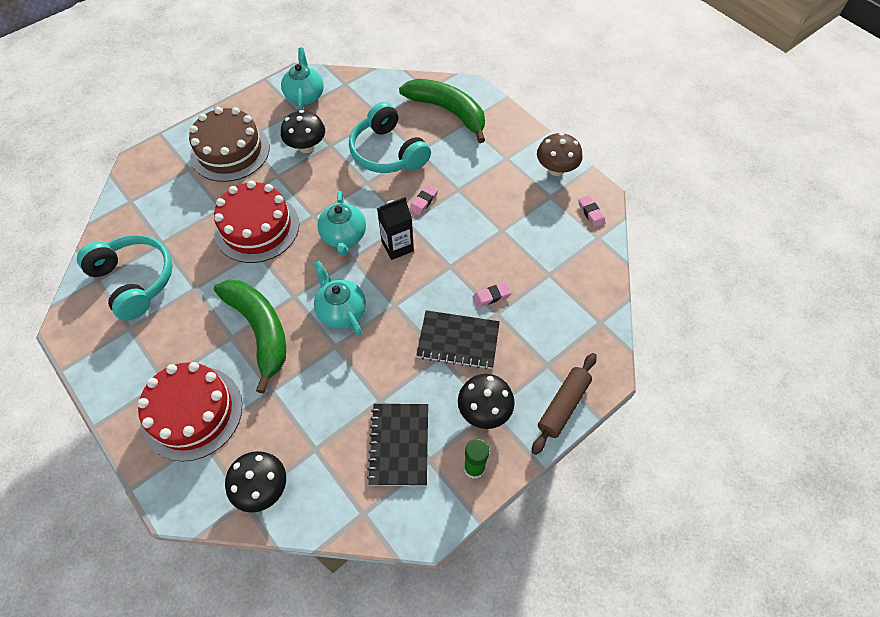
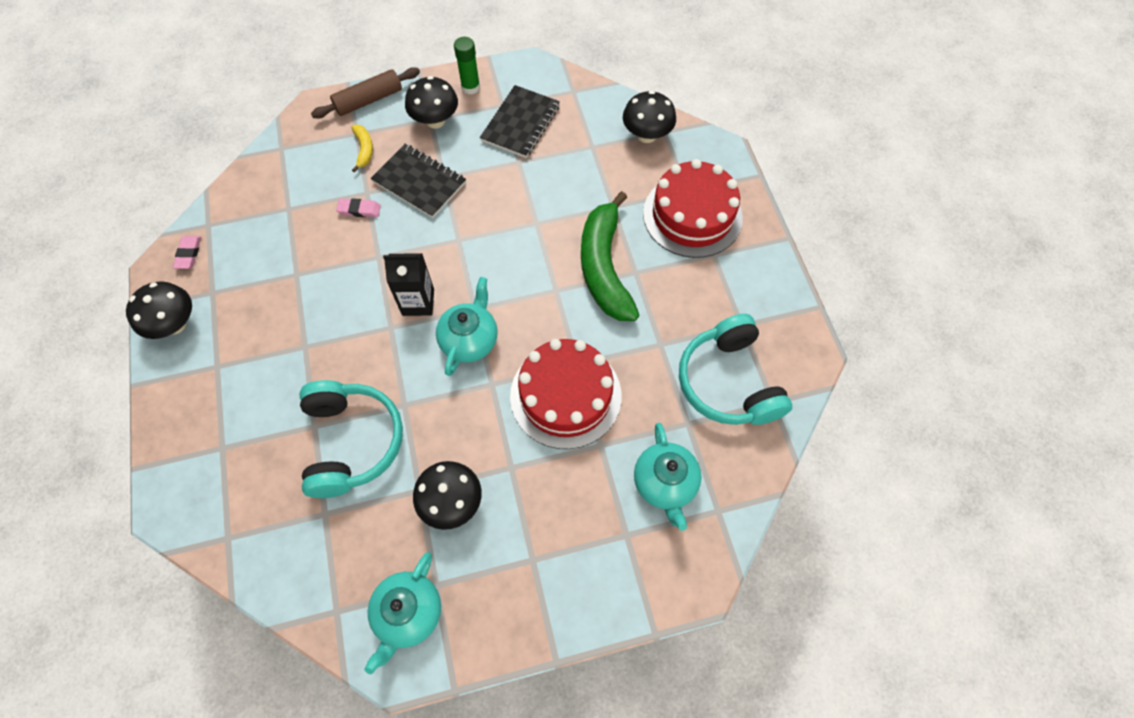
camera: 155 degrees left, 5 degrees up
brown cake [189,107,269,182] -> none
turquoise teapot [313,261,366,336] -> turquoise teapot moved to [634,423,702,531]
green banana [399,79,485,143] -> none
pink eraser [409,185,438,215] -> none
brown mushroom [537,133,582,176] -> black mushroom [126,281,192,339]
none -> yellow banana [352,125,373,173]

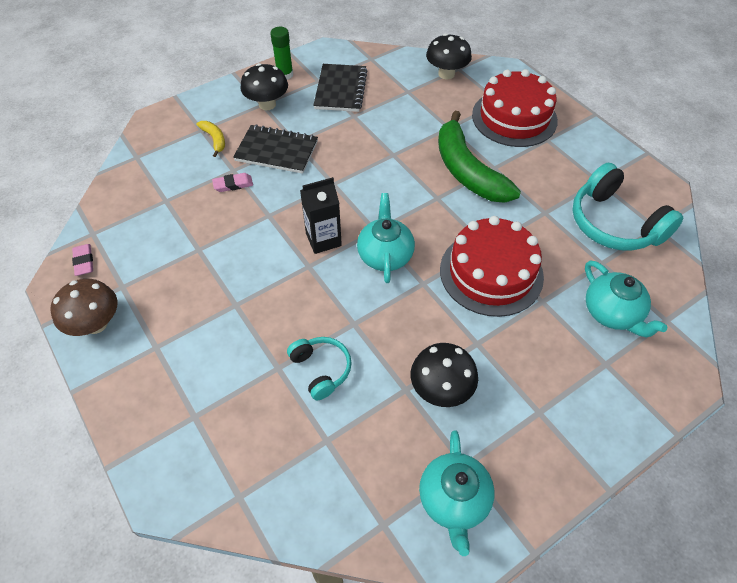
camera: 20 degrees left, 10 degrees down
black mushroom [126,281,192,339] -> brown mushroom [50,279,117,336]
turquoise headphones [300,380,403,498] -> turquoise headphones [287,337,352,400], size x0.56
brown rolling pin [311,67,420,119] -> none

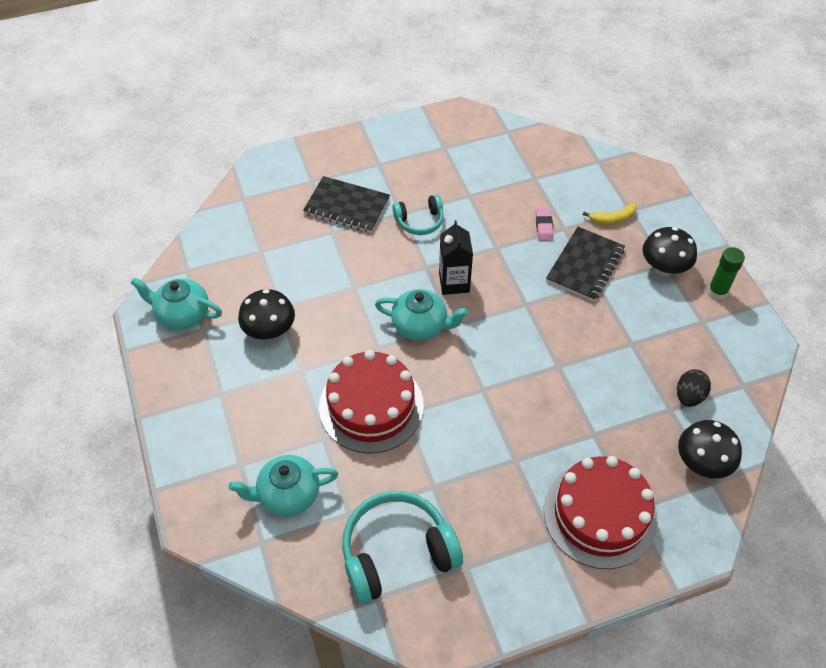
camera: 105 degrees right, 0 degrees up
brown mushroom [50,279,117,336] -> none
pink eraser [72,244,93,276] -> none
turquoise headphones [287,337,352,400] -> turquoise headphones moved to [393,194,444,235]
black notebook [313,64,367,112] -> black notebook moved to [303,176,390,233]
green banana [438,111,521,203] -> none
none -> black egg [677,369,711,407]

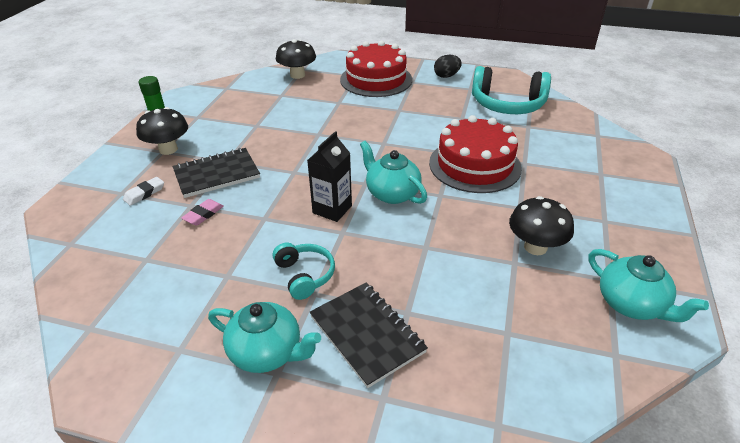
camera: 145 degrees left, 15 degrees down
turquoise teapot [228,455,338,517] -> turquoise teapot moved to [208,302,321,373]
turquoise headphones [393,194,444,235] -> turquoise headphones turned 45 degrees clockwise [273,243,335,300]
yellow banana [583,203,637,225] -> white eraser [123,177,164,206]
black egg [677,369,711,407] -> black egg moved to [434,55,462,78]

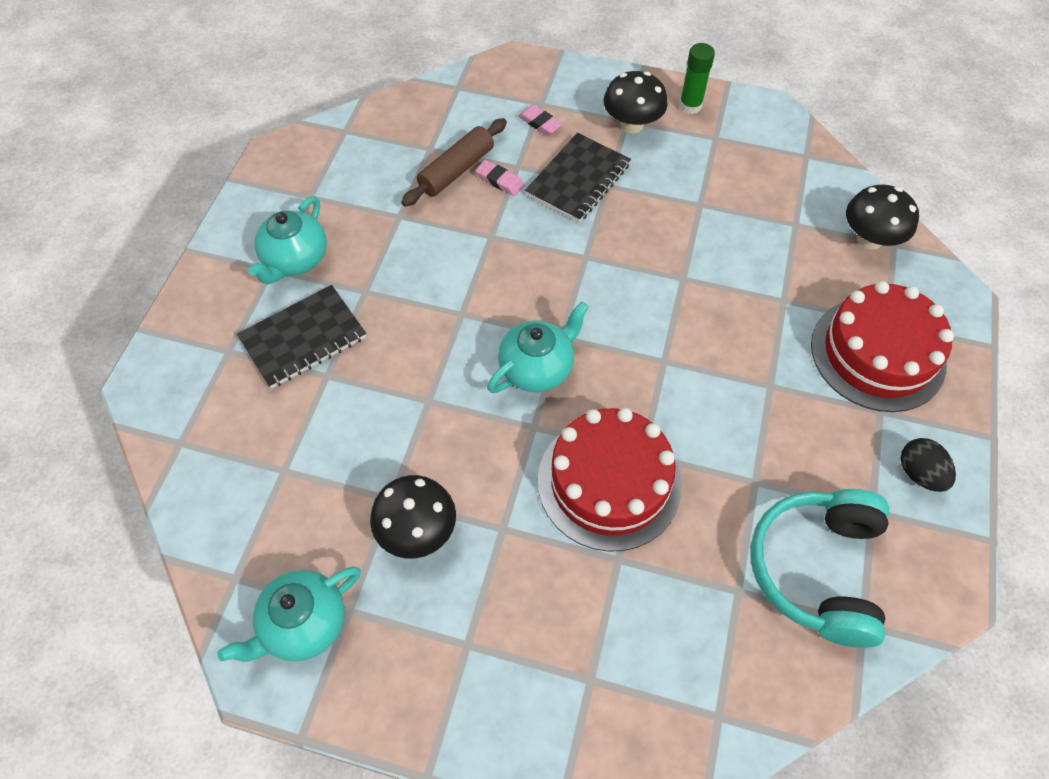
camera: 90 degrees right, 20 degrees up
white eraser [123,177,164,206] -> pink eraser [518,105,563,135]
black notebook [172,148,260,198] -> black notebook turned 60 degrees clockwise [525,133,631,222]
turquoise headphones [273,243,335,300] -> none
black carton [307,131,352,222] -> none
none -> brown rolling pin [401,118,507,207]

